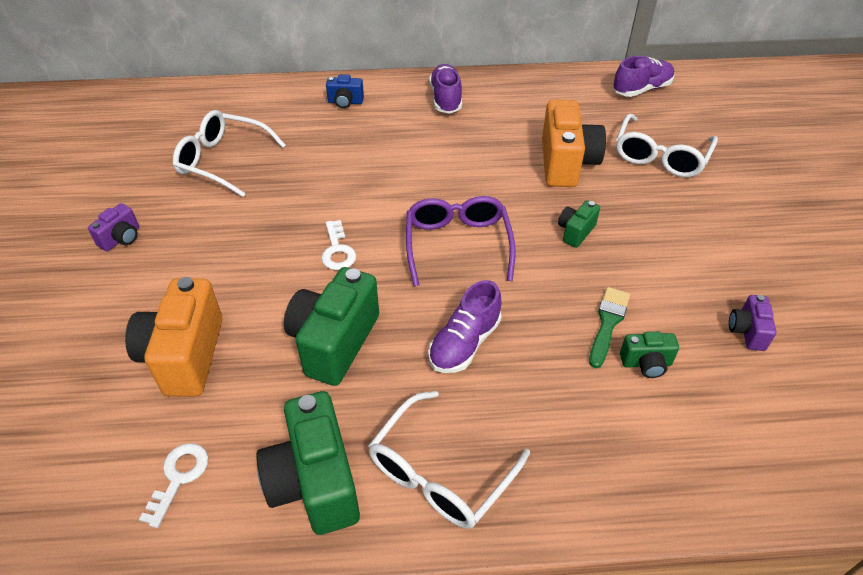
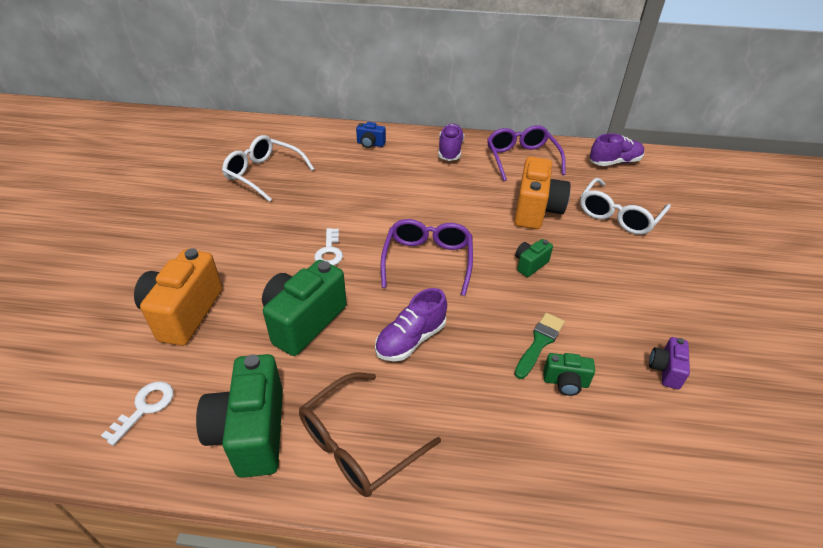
camera: 10 degrees right, 5 degrees down
purple camera [88,203,139,251] -> none
white glasses [368,391,530,529] -> brown glasses [299,373,441,497]
none -> purple glasses [487,125,566,181]

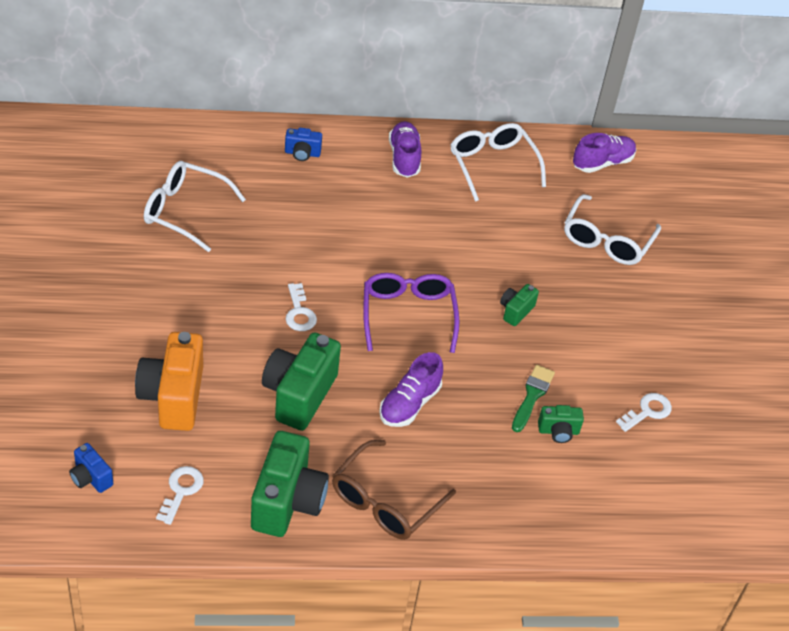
camera: 15 degrees left, 5 degrees up
green camera [196,354,283,478] -> green camera turned 150 degrees counterclockwise [251,431,329,537]
purple glasses [487,125,566,181] -> white glasses [450,123,546,202]
orange camera [514,157,571,229] -> none
purple camera [649,337,690,389] -> white key [616,393,672,432]
none -> blue camera [69,443,113,493]

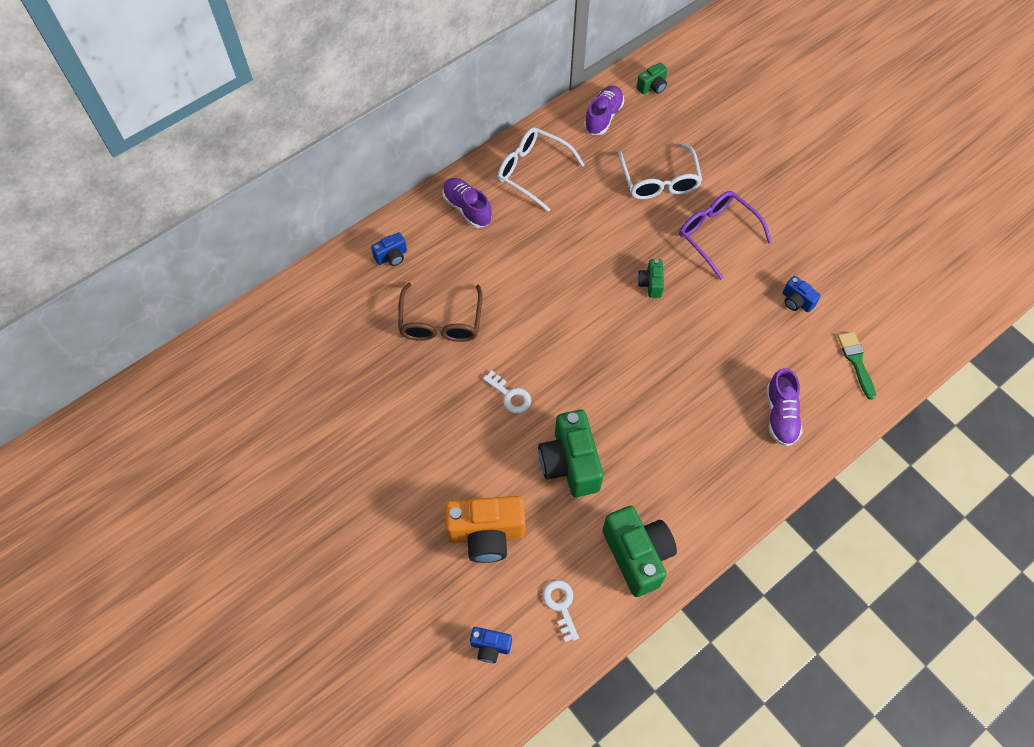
camera: 30 degrees left, 15 degrees up
orange camera [135,332,203,431] -> orange camera turned 60 degrees counterclockwise [445,496,526,563]
white glasses [144,161,246,252] -> none
brown glasses [332,440,456,540] -> brown glasses moved to [398,283,482,342]
purple glasses [363,273,460,353] -> purple glasses moved to [679,191,772,280]
purple shoe [379,352,443,427] -> purple shoe moved to [766,368,803,446]
green brush [512,365,555,432] -> green brush moved to [838,332,876,400]
green camera [538,405,584,443] -> green camera moved to [637,62,668,94]
white key [616,393,672,432] -> blue camera [783,276,821,313]

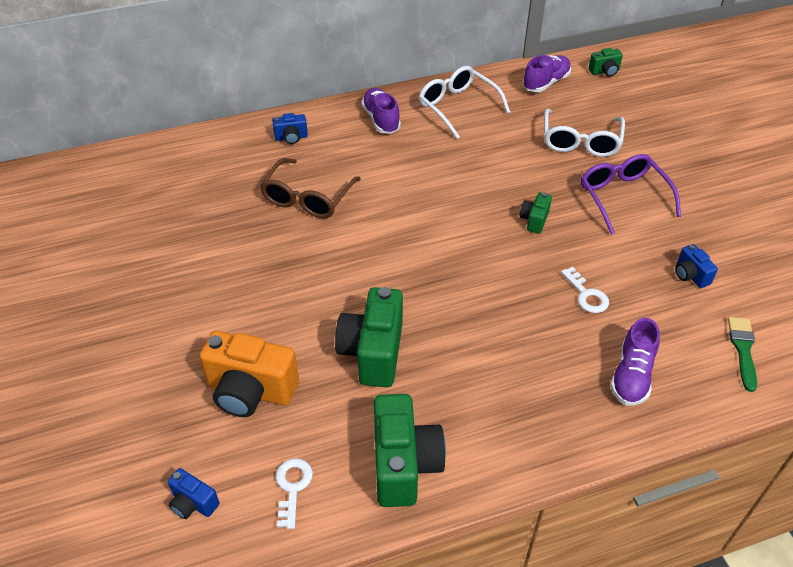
camera: 20 degrees right, 15 degrees down
white key [483,371,531,413] -> white key moved to [561,267,609,313]

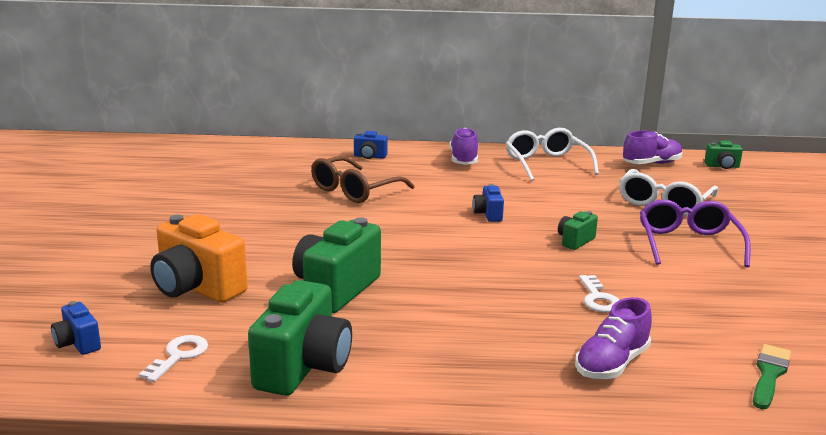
camera: 20 degrees right, 25 degrees down
blue camera [675,244,718,288] -> blue camera moved to [473,184,504,222]

